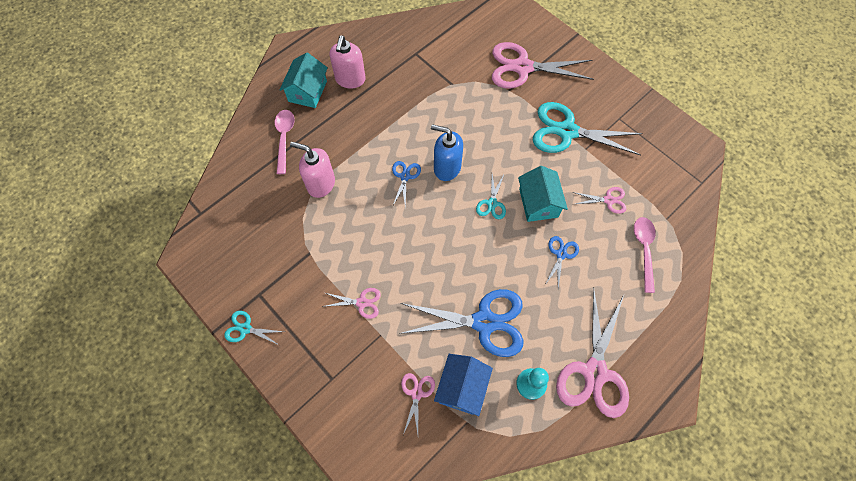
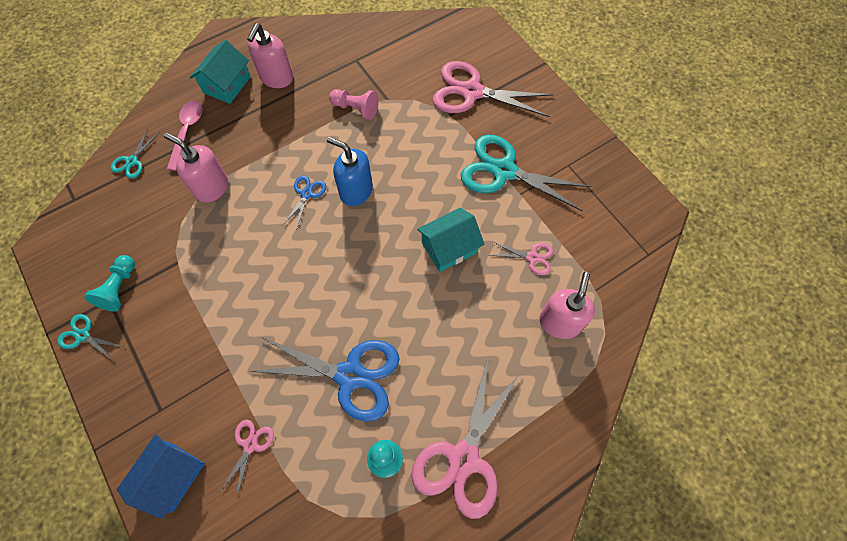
camera: 10 degrees right, 0 degrees up
pink scissors [322,288,381,319] -> none
blue house [434,354,493,416] -> blue house moved to [117,434,205,519]
turquoise scissors [476,173,506,219] -> turquoise scissors moved to [110,129,159,178]
turquoise house [518,166,568,222] -> turquoise house turned 60 degrees clockwise [417,208,485,272]
blue scissors [545,236,579,289] -> none
pink spoon [634,217,656,293] -> pink soap dispenser [539,272,595,339]
none -> turquoise pawn [84,255,135,312]
none -> pink pawn [329,89,379,120]

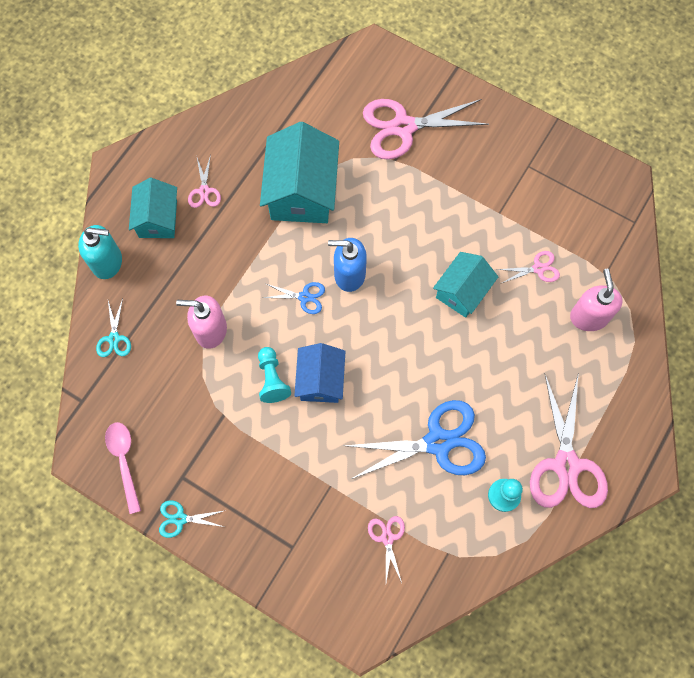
camera: 25 degrees left, 5 degrees up
turquoise pawn [84,255,135,312] -> turquoise pawn moved to [258,347,291,403]
blue house [117,434,205,519] -> blue house moved to [294,343,345,403]
pink spoon [167,101,202,171] -> pink spoon moved to [105,422,141,514]
pink soap dispenser [247,23,293,88] -> pink scissors [188,155,221,208]
blue scissors [283,175,326,228] -> blue scissors turned 105 degrees clockwise [263,282,325,314]
pink pawn [329,89,379,120] -> turquoise house [260,122,339,223]
turquoise scissors [461,135,591,211] -> none
none -> turquoise soap dispenser [78,225,122,279]

